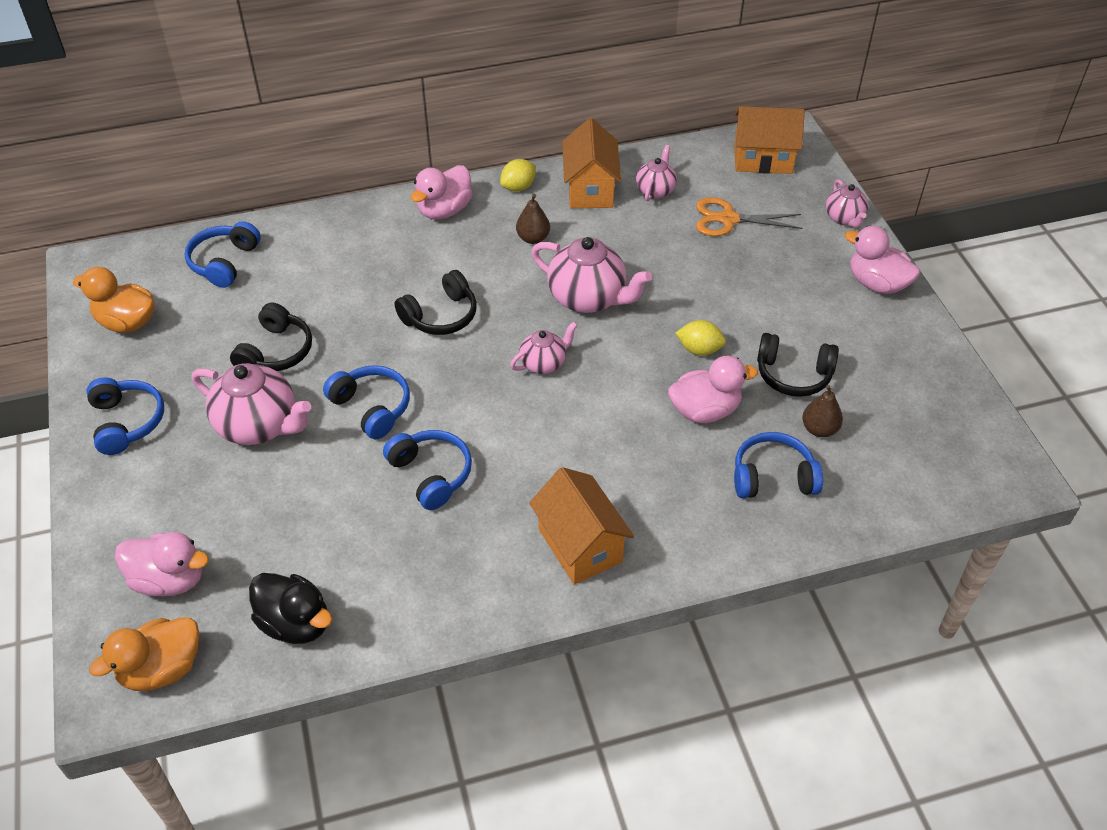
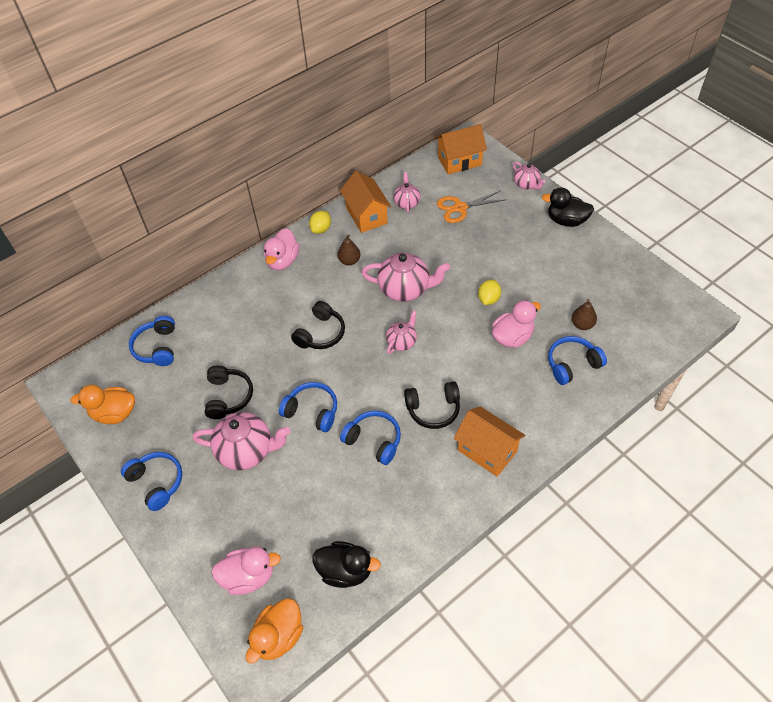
camera: 20 degrees left, 5 degrees up
yellow lemon [676,320,726,356] -> yellow lemon turned 60 degrees counterclockwise [478,280,501,305]
black headphones [757,333,839,397] -> black headphones moved to [404,381,460,429]
pink duck [845,226,920,294] -> black duck [542,188,594,227]

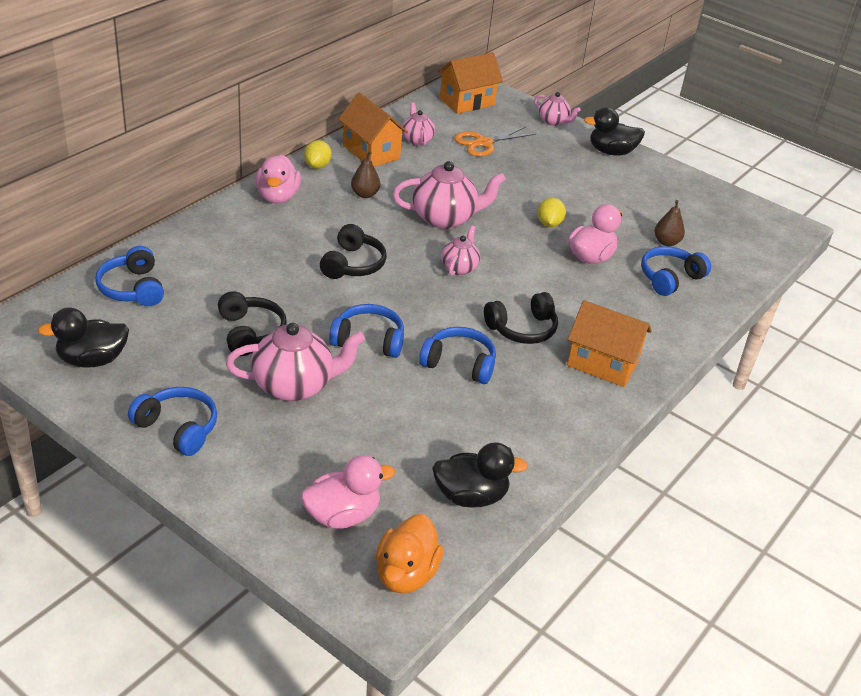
camera: 20 degrees left, 15 degrees down
orange duck [70,385,135,424] -> black duck [38,308,129,368]

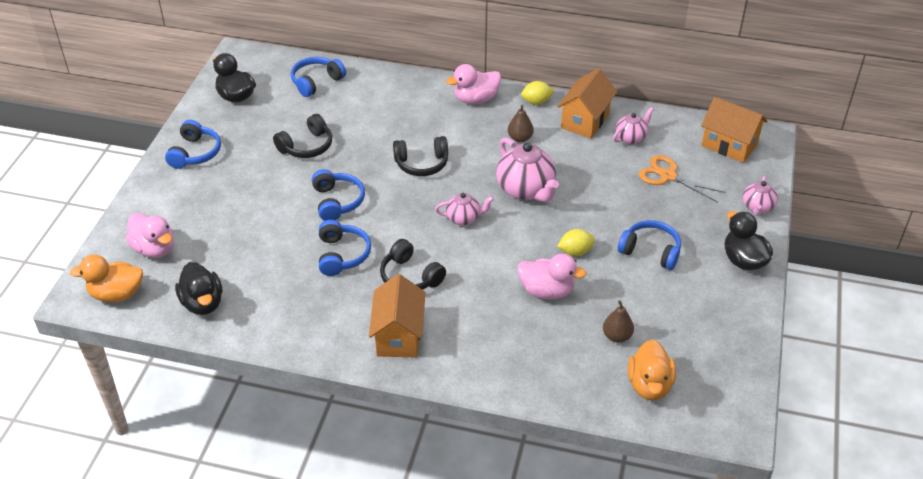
camera: 70 degrees right, 5 degrees up
pink teapot [226,323,365,401] -> none
blue headphones [641,246,711,296] -> blue headphones moved to [618,220,681,270]
none -> orange duck [628,339,676,401]

